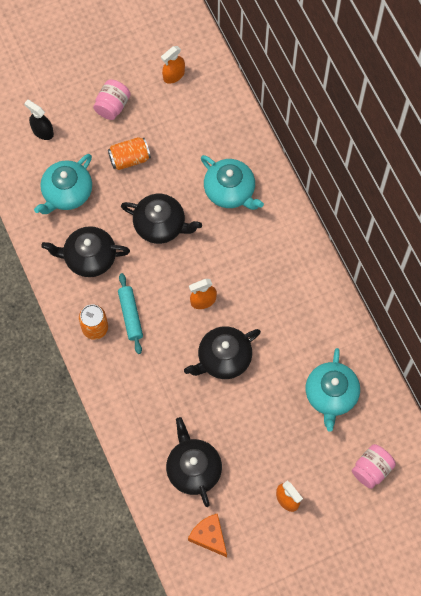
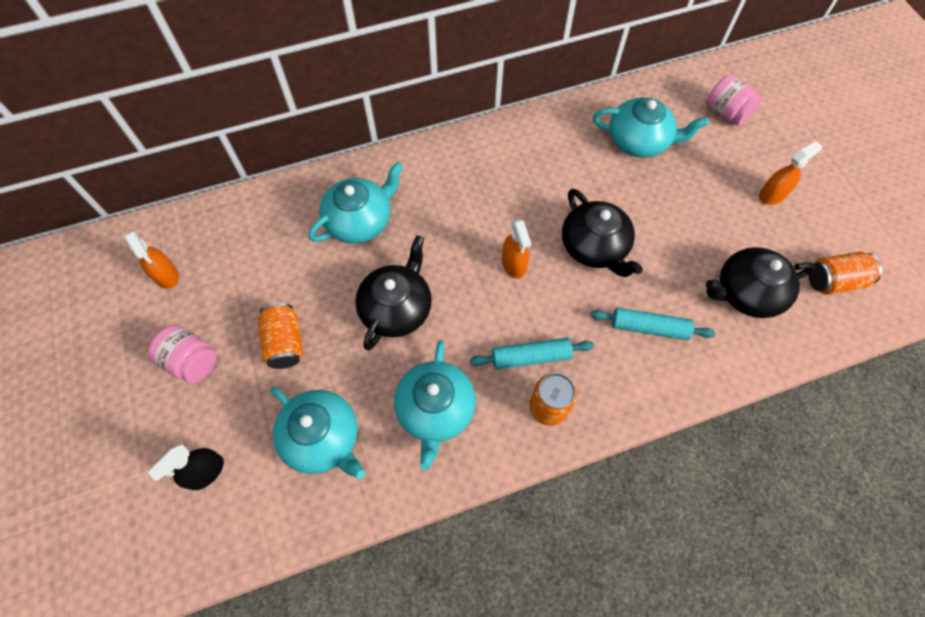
camera: 85 degrees left, 5 degrees down
black teapot [41,226,130,277] -> turquoise teapot [394,340,476,470]
orange cheese [188,513,227,557] -> orange can [808,252,882,295]
none -> turquoise rolling pin [590,308,716,340]

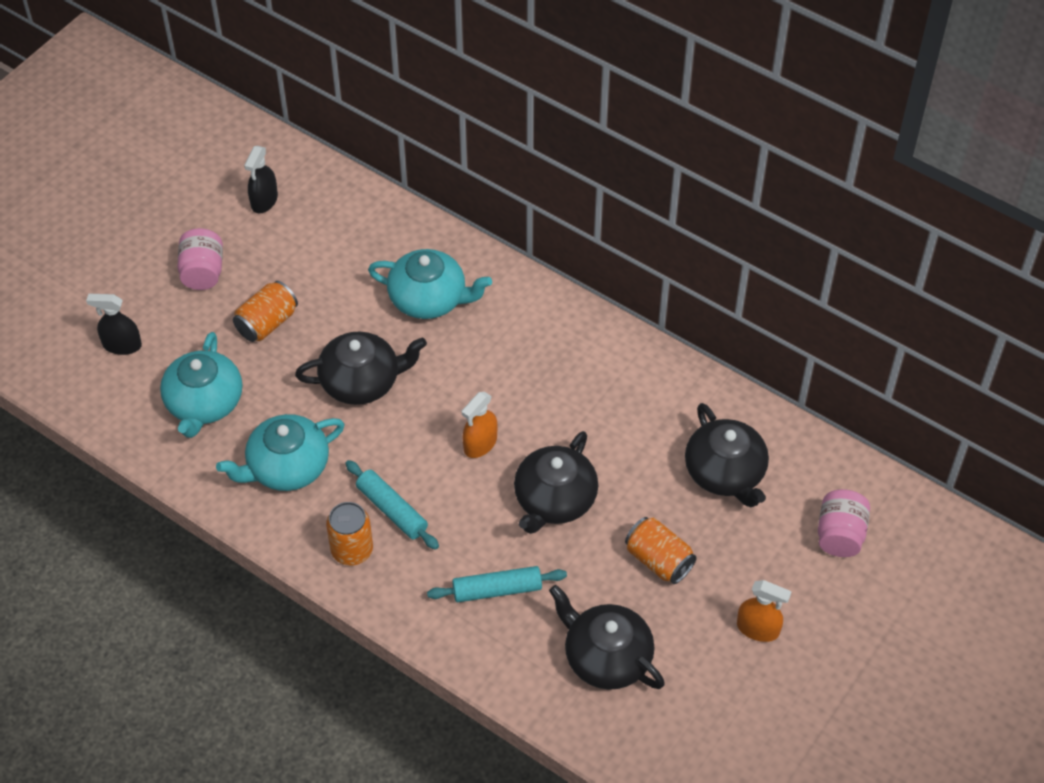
camera: 55 degrees right, 10 degrees down
orange spray bottle [125,231,179,289] -> black spray bottle [244,146,278,214]
turquoise rolling pin [590,308,716,340] -> turquoise rolling pin turned 75 degrees counterclockwise [427,566,567,602]
turquoise teapot [593,98,709,158] -> black teapot [685,403,769,507]
orange can [808,252,882,295] -> orange can moved to [625,517,697,584]

